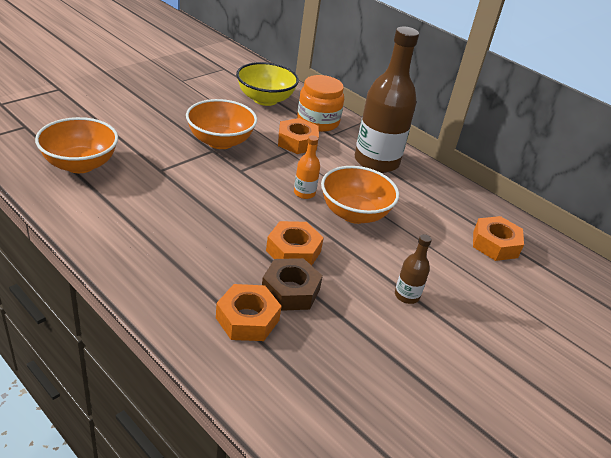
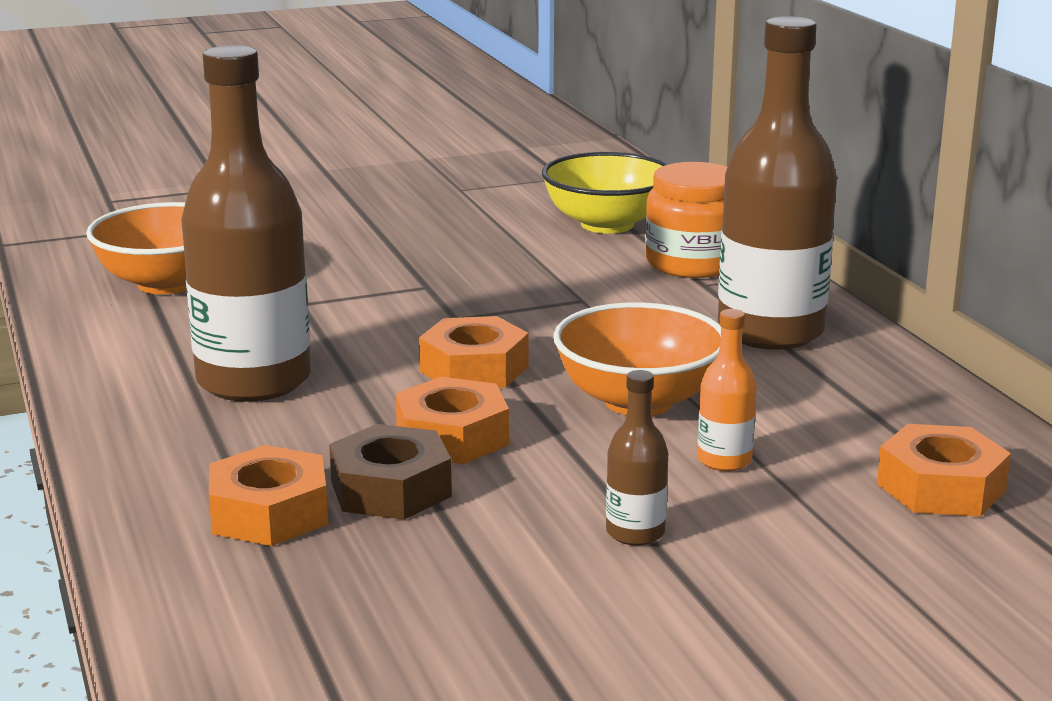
camera: 30 degrees right, 15 degrees down
orange bowl [186,99,257,149] -> none
orange nut [278,118,319,154] -> orange nut moved to [419,316,528,388]
orange bottle [294,135,320,199] -> orange bottle moved to [697,309,757,471]
none -> brown bottle [181,45,311,402]

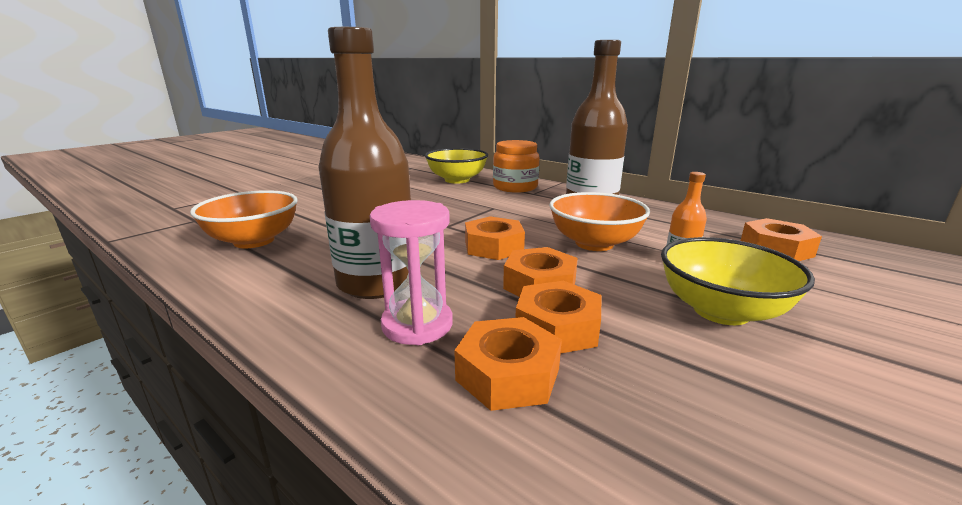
camera: 30 degrees left, 0 degrees up
brown nut [329,424,452,519] -> orange nut [515,281,601,354]
brown bottle [606,370,668,546] -> yellow bowl [661,237,815,325]
none -> pink hourglass [369,200,453,345]

